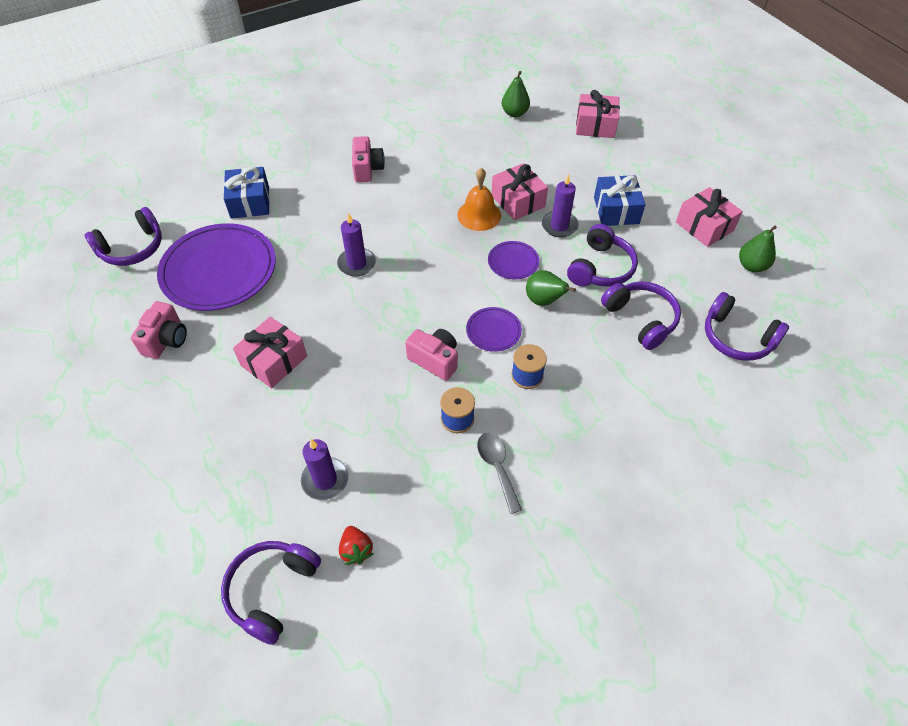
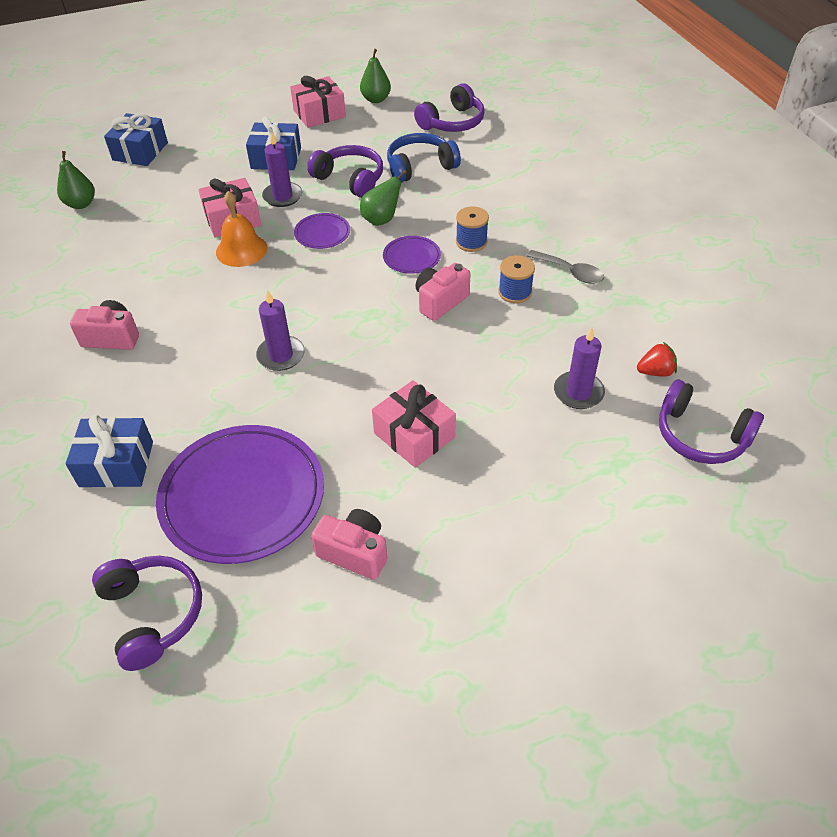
camera: 80 degrees left, 5 degrees down
grey spoon [477,433,522,514] -> grey spoon turned 135 degrees counterclockwise [527,250,604,284]
pink gift [576,90,620,138] -> blue gift [104,113,168,166]
purple headphones [601,281,681,350] -> blue headphones [387,133,461,183]

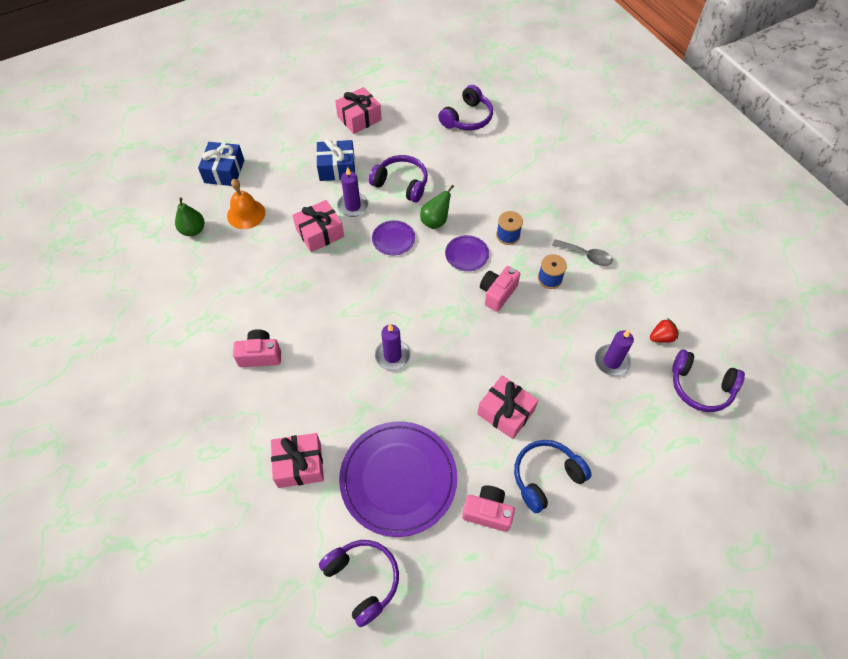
camera: 10 degrees left, 10 degrees up
blue gift [65,415,153,488] -> pink gift [271,433,324,488]
orange bell [216,191,267,267] -> orange bell moved to [227,179,265,229]
green pear [360,49,391,103] -> none
blue headphones [387,133,461,183] -> blue headphones moved to [514,440,591,513]

